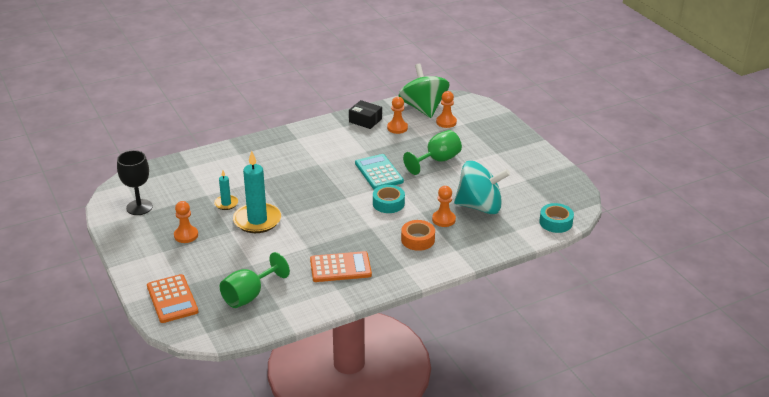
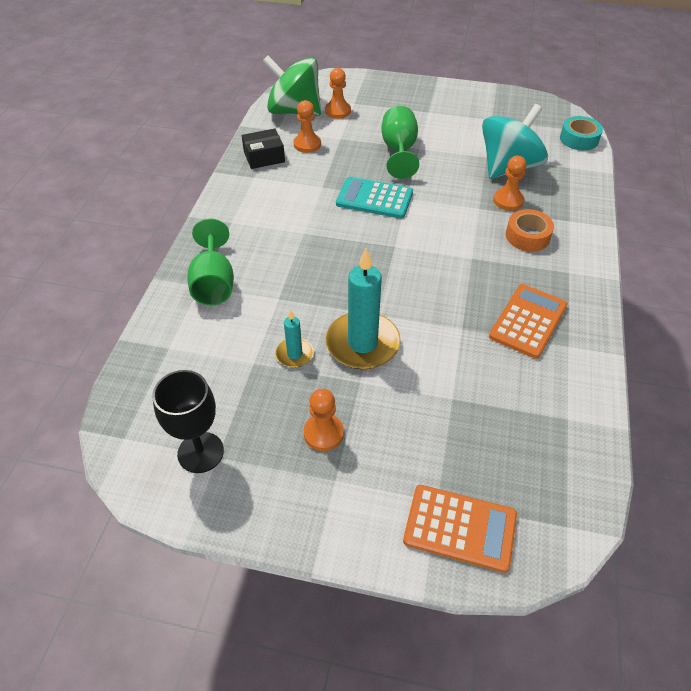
camera: 50 degrees left, 15 degrees up
green goblet [220,252,290,308] -> green goblet moved to [187,218,234,305]
turquoise tape [373,185,405,213] -> none

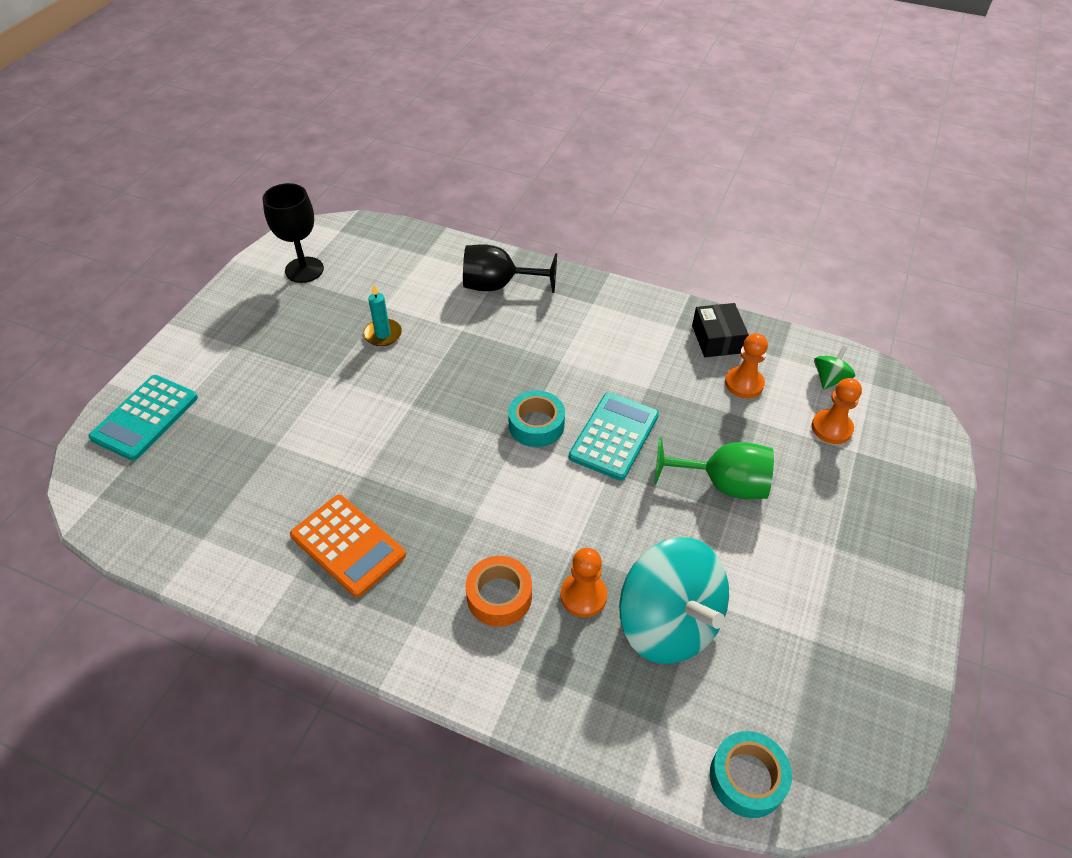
camera: 100 degrees right, 0 degrees up
green goblet [187,218,234,305] -> black goblet [463,244,557,293]
green spinning top [263,55,321,116] -> green spinning top [814,346,856,390], size x0.43
orange pawn [304,389,344,451] -> none
turquoise candle [326,248,401,369] -> none
orange calculator [403,485,517,573] -> turquoise calculator [89,375,198,461]
none -> turquoise tape [508,390,565,447]

